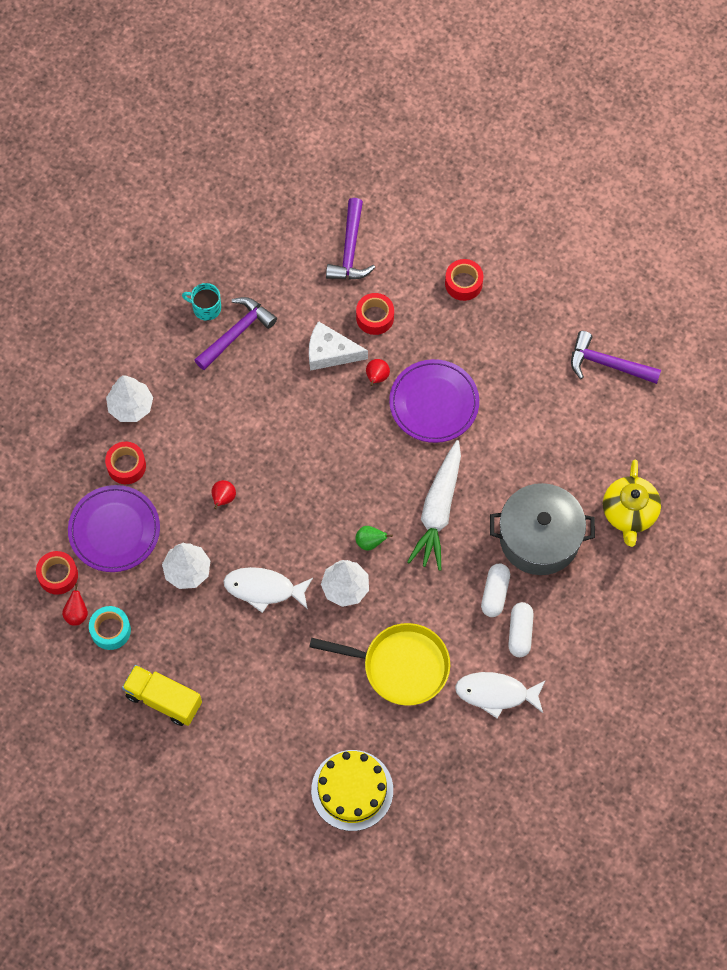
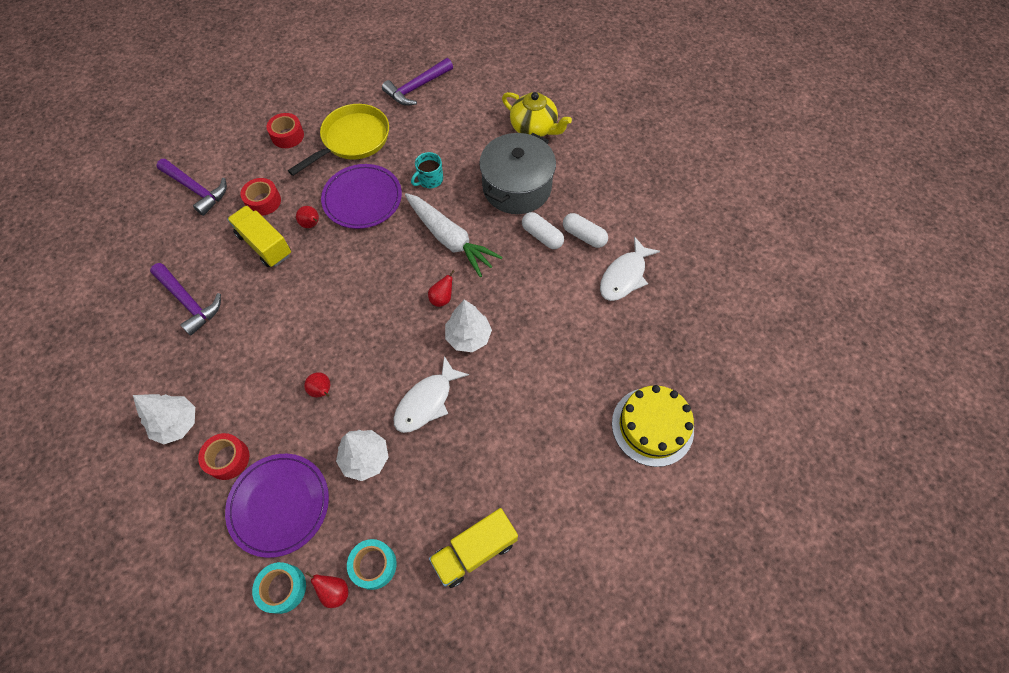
camera: 60 degrees left, 5 degrees down
red tape [36,551,78,595] -> turquoise tape [252,562,306,614]
turquoise mug [182,283,221,321] -> turquoise mug moved to [411,152,443,188]
purple hammer [195,297,277,370] -> purple hammer turned 150 degrees clockwise [150,263,221,336]
white cheese [309,321,368,371] -> yellow truck [227,206,291,267]
yellow pan [309,623,450,706] -> yellow pan moved to [288,104,389,176]
green pear [355,526,393,551] -> red pear [428,270,454,307]

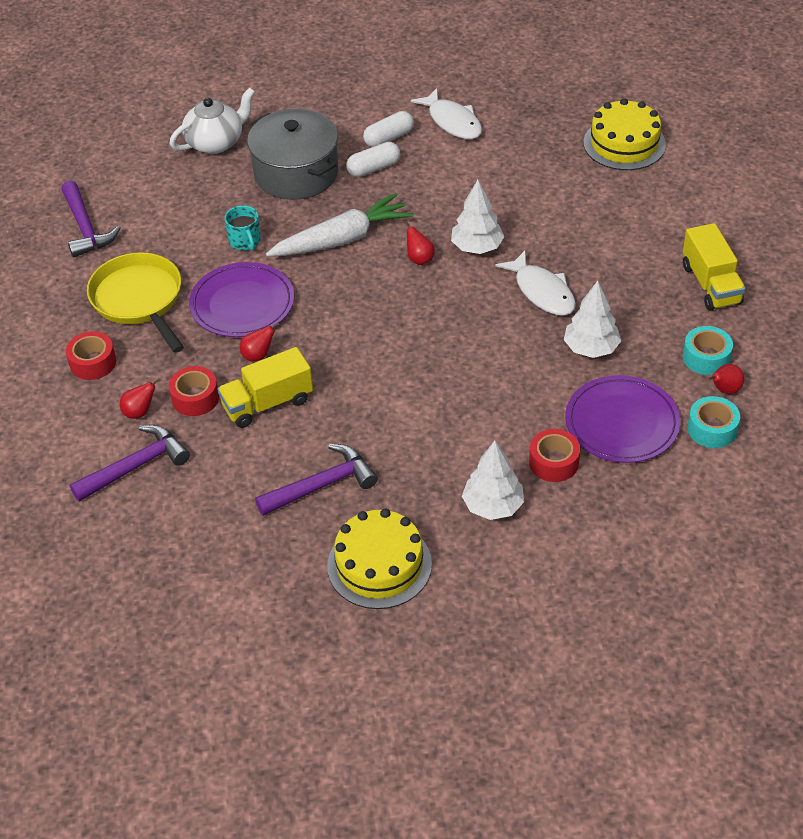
camera: 70 degrees left, 15 degrees down
red pear [304,372,330,398] -> red pear moved to [120,378,160,419]
yellow teapot [502,92,572,137] -> white teapot [170,88,255,154]
none -> yellow cake [327,509,432,609]

